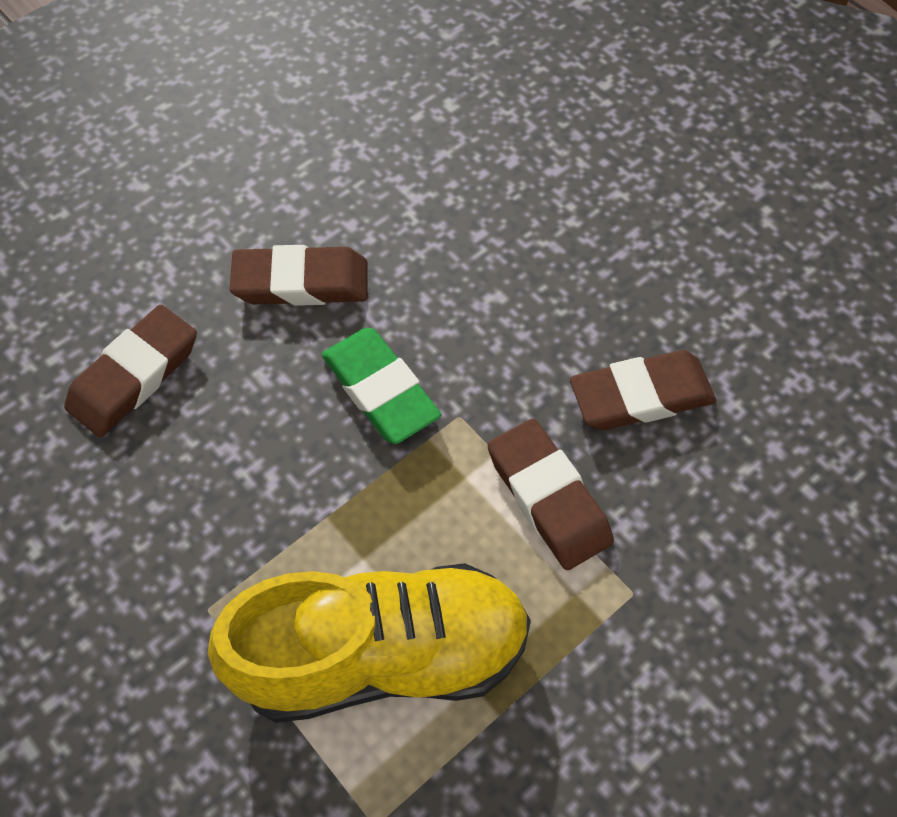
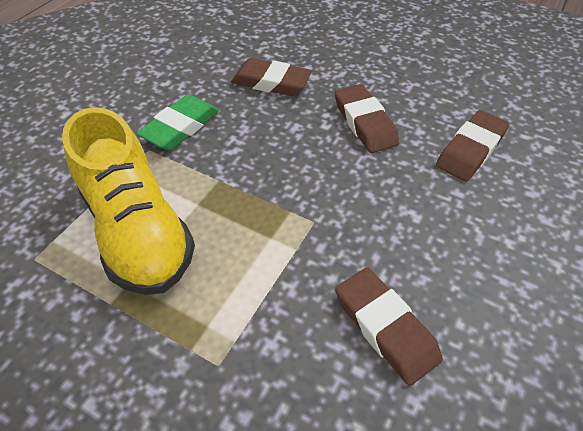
camera: 70 degrees right, 10 degrees down
green eraser [322,328,441,444] -> green eraser moved to [136,94,219,150]
brown eraser [488,419,614,570] -> brown eraser moved to [436,110,509,182]

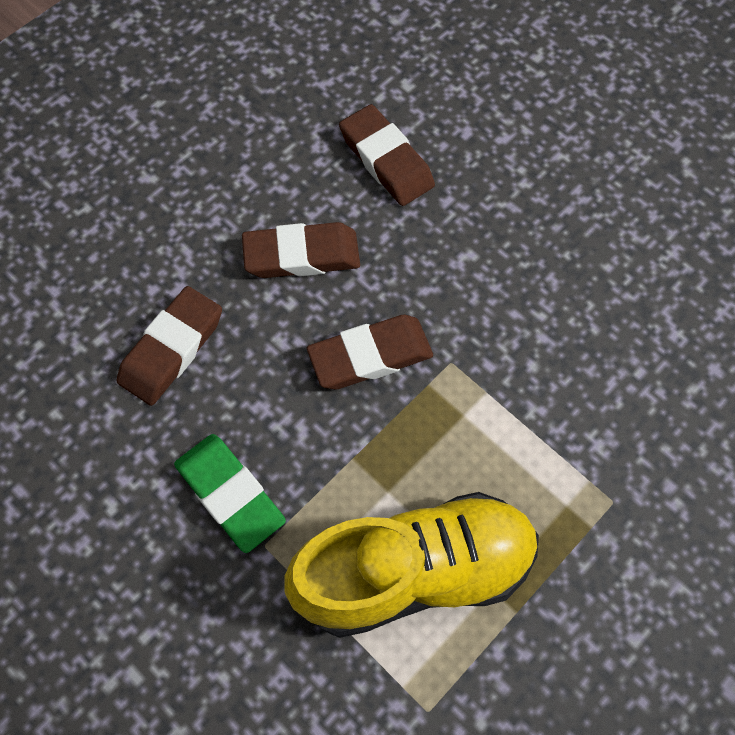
camera: 75 degrees left, 15 degrees up
brown eraser [335,267,443,386] -> brown eraser moved to [307,315,433,389]

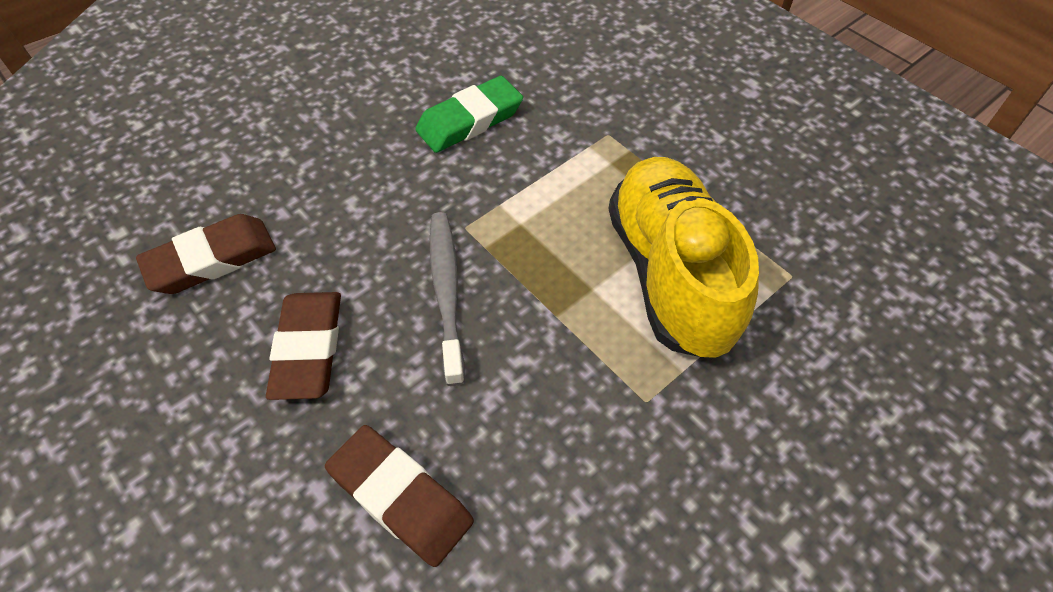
camera: 85 degrees left, 10 degrees down
green eraser [174,434,286,553] -> green eraser moved to [415,76,523,153]
brown eraser [307,315,433,389] -> grey toothbrush [430,212,465,386]

